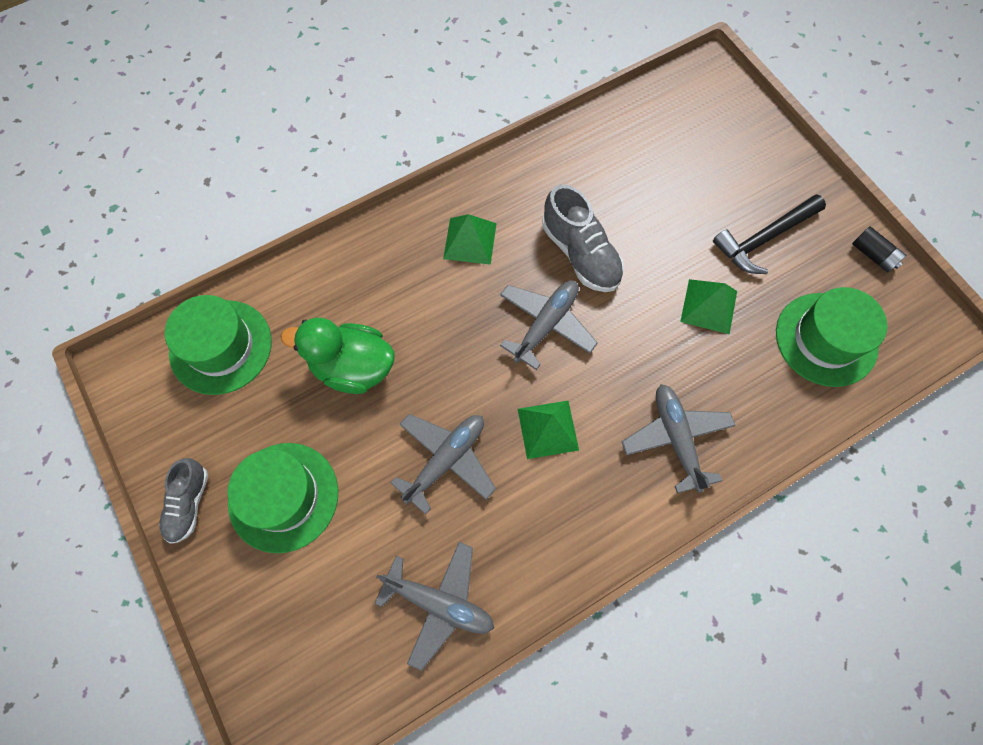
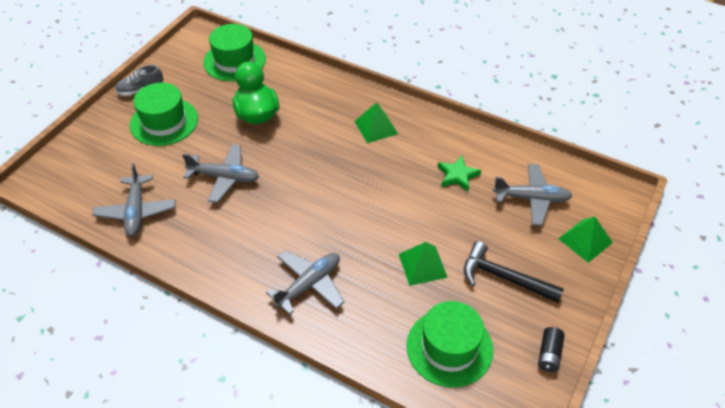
camera: 60 degrees right, 20 degrees down
grey plane [500,280,598,370] -> grey plane moved to [493,164,572,226]
green pyramid [518,401,579,459] -> green pyramid moved to [558,216,613,263]
grey shoe [542,185,624,292] -> none
none -> green star [438,156,481,191]

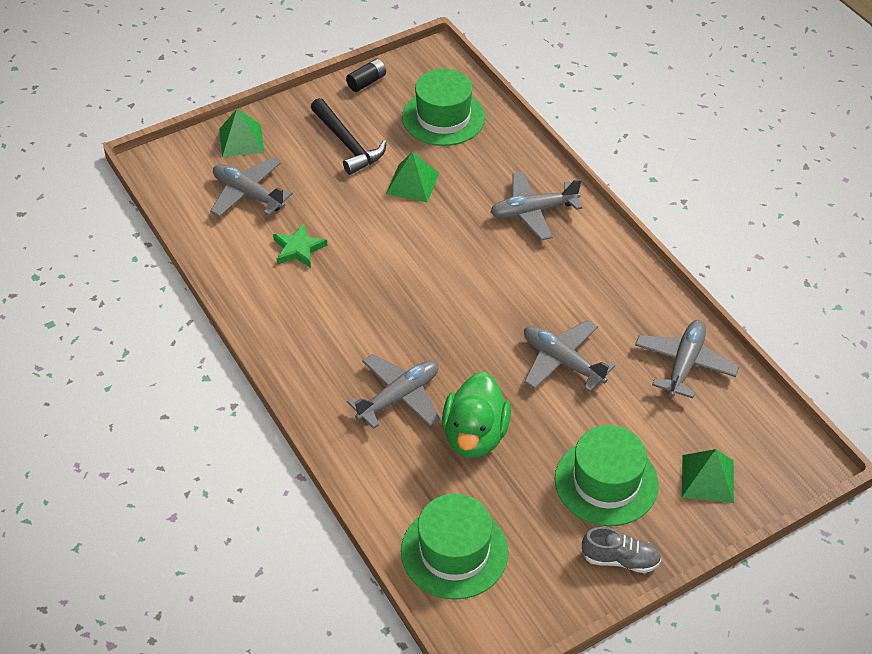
camera: 150 degrees left, 0 degrees up
green pyramid [354,102,398,143] -> green pyramid moved to [682,449,734,503]
none -> grey plane [347,354,440,429]

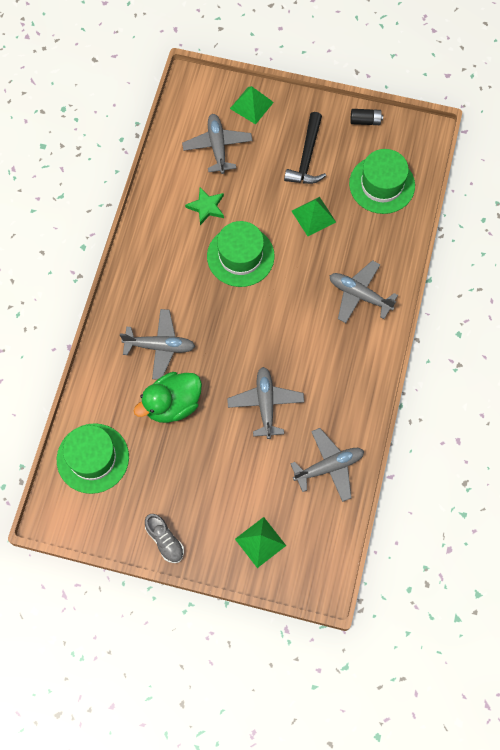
camera: 45 degrees right, 20 degrees up
green hat [555,425,659,526] -> green hat moved to [207,221,275,287]

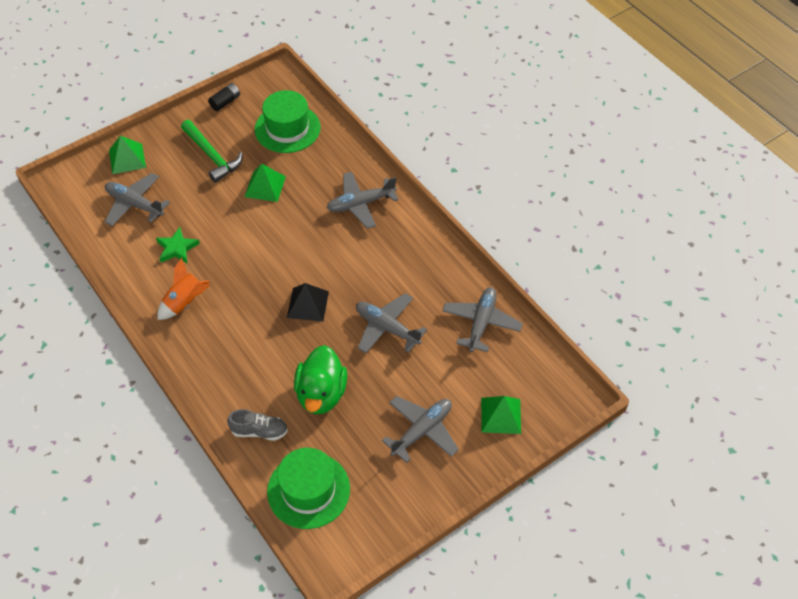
camera: 50 degrees left, 15 degrees down
grey plane [120,309,195,380] -> grey plane moved to [382,396,459,463]
grey shoe [145,514,184,563] -> grey shoe moved to [227,409,288,441]
green hat [207,221,275,287] -> none
black hammer [284,112,326,184] -> green hammer [181,120,243,183]
none -> orange rocket [157,258,210,320]
none -> black pyramid [287,283,329,322]

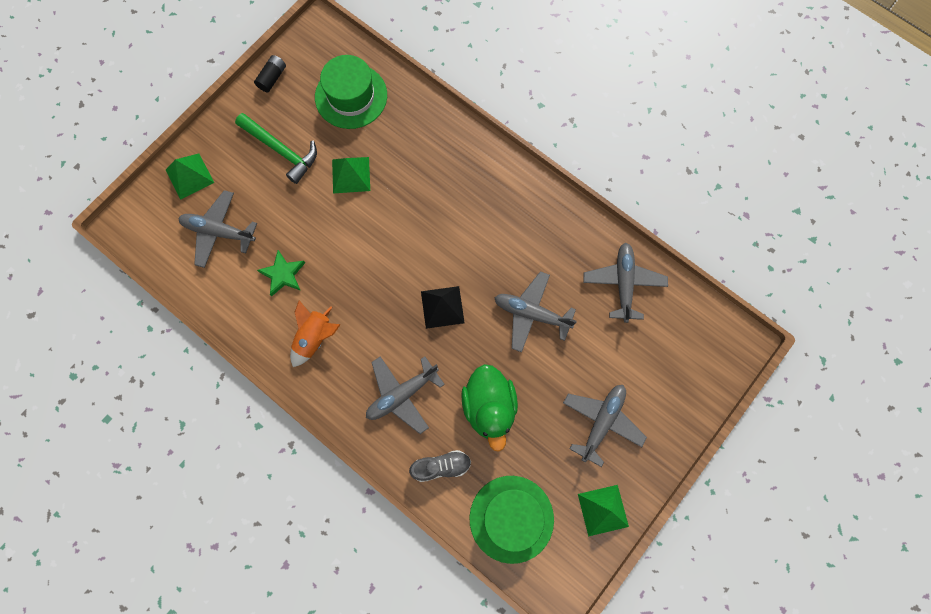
camera: 15 degrees left, 20 degrees up
grey plane [327,172,398,229] -> grey plane moved to [366,356,445,434]
green pyramid [481,396,521,434] -> green pyramid moved to [578,485,629,537]

